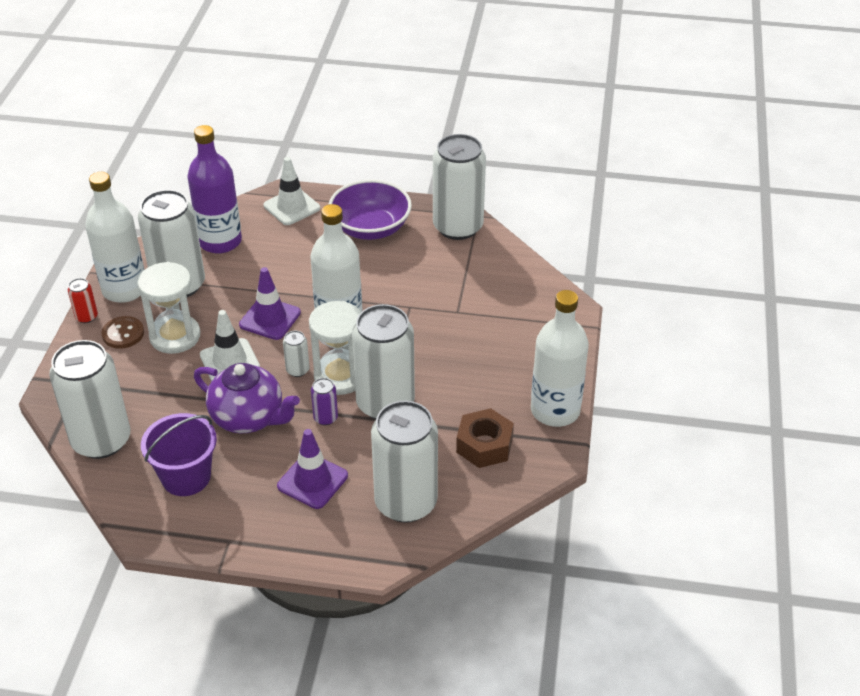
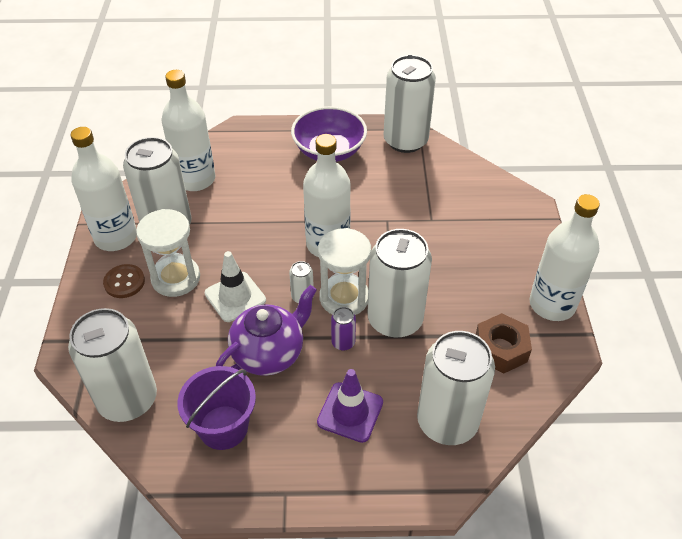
camera: 10 degrees left, 5 degrees up
red can [68,278,98,323] -> none
purple bottle [187,125,242,254] -> white bottle [161,70,215,191]
purple teapot [194,363,300,433] -> purple teapot turned 60 degrees counterclockwise [216,285,317,376]
purple traffic cone [239,267,301,340] -> none
white traffic cone [264,157,320,225] -> none

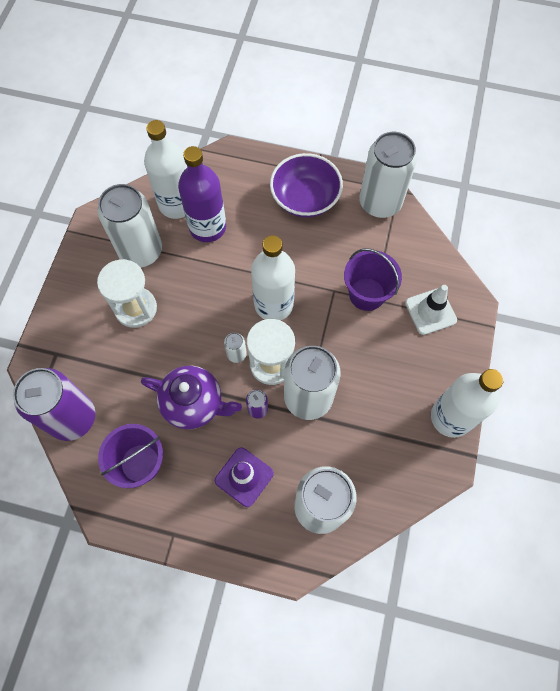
camera: 15 degrees right, 20 degrees up
white can [68,308,157,422] -> purple can [13,368,95,441]
white bottle [71,127,137,251] -> none
brown button [103,264,145,298] -> none
white traffic cone [205,251,266,322] -> white traffic cone moved to [405,285,457,335]
purple teapot [216,285,317,376] -> purple teapot turned 45 degrees clockwise [141,366,242,429]
brown nut [476,313,532,374] -> none
none -> purple bottle [178,146,226,242]
none -> purple bucket [344,248,402,311]

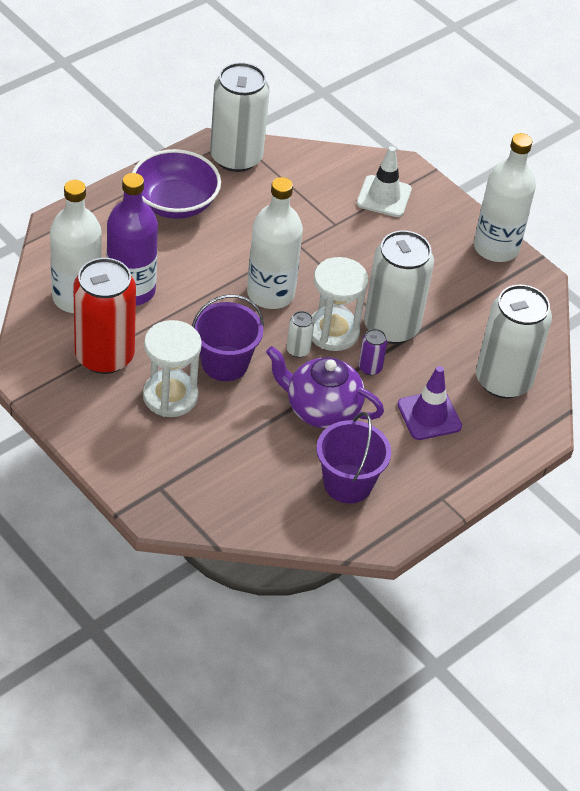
camera: 60 degrees left, 20 degrees down
purple can [13,368,95,441] -> none
white can [97,184,162,268] -> red can [73,258,136,374]
purple teapot [141,366,242,429] -> purple teapot turned 120 degrees counterclockwise [266,346,384,429]
purple bucket [344,248,402,311] -> purple bucket moved to [192,295,264,381]

